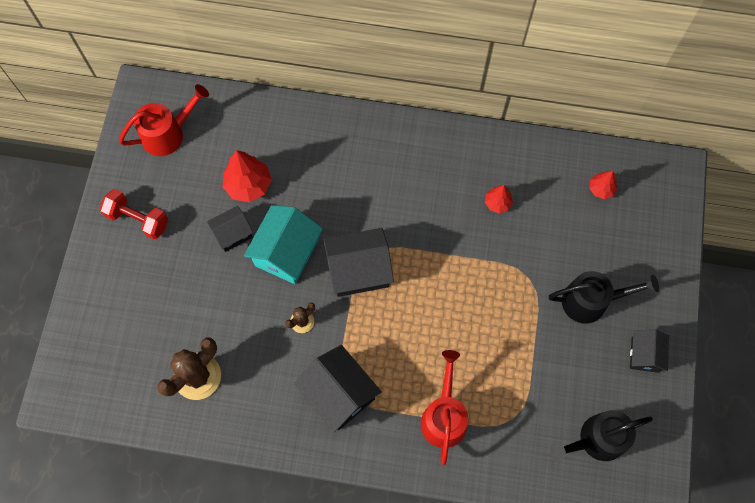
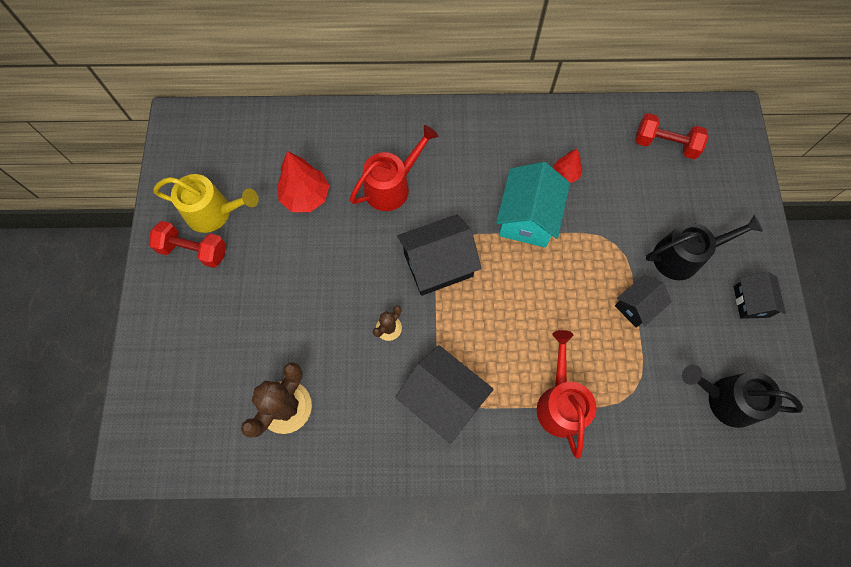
camera: 10 degrees left, 0 degrees up
red watering can [119,84,209,156] -> red watering can moved to [349,125,438,211]
black house [207,206,253,252] -> black house moved to [615,275,672,328]
turquoise house [244,205,323,284] -> turquoise house moved to [496,162,570,248]
black watering can [550,410,653,462] -> black watering can turned 45 degrees clockwise [682,365,803,428]
red tree [589,170,618,199] -> red dumbbell [636,113,708,159]
none -> yellow watering can [153,174,259,233]

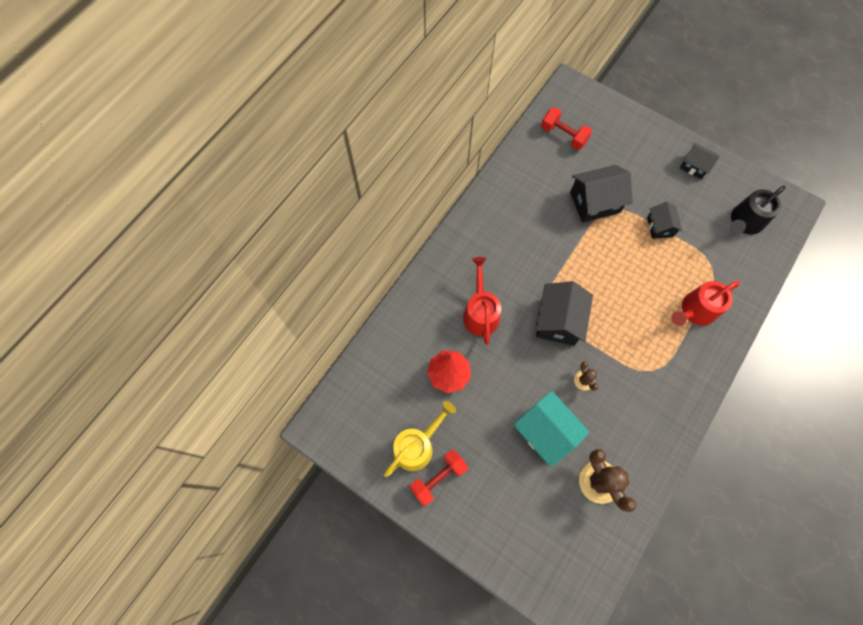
camera: 55 degrees left, 0 degrees up
black house [395,345,494,444] -> black house moved to [570,165,633,223]
turquoise house [496,162,570,248] -> turquoise house moved to [514,391,589,467]
red watering can [537,330,597,459] -> red watering can turned 60 degrees counterclockwise [671,281,740,326]
red tree [553,149,582,183] -> none
red dumbbell [636,113,708,159] -> red dumbbell turned 75 degrees clockwise [541,107,592,150]
black watering can [646,215,763,280] -> none

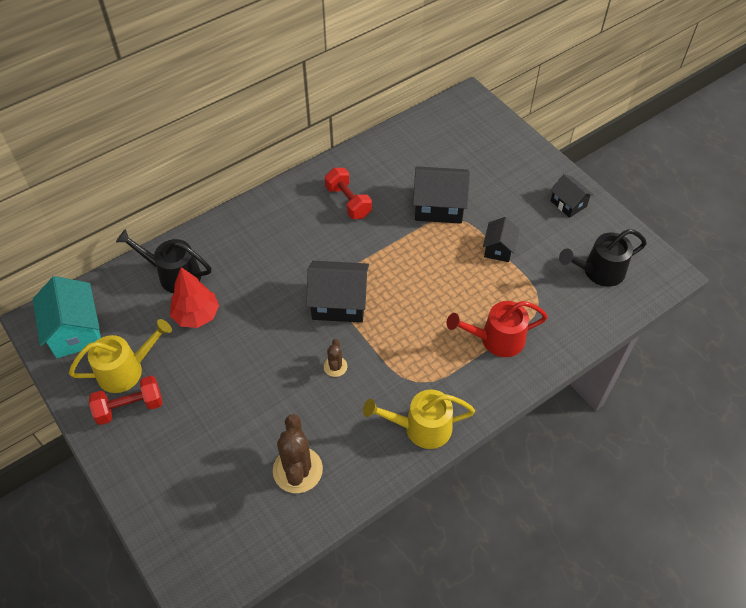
camera: 20 degrees right, 15 degrees down
red watering can [463,257,501,345] -> none
turquoise house [514,391,589,467] -> turquoise house moved to [33,276,101,358]
black house [536,281,593,346] -> black house turned 60 degrees clockwise [306,261,369,323]
red dumbbell [541,107,592,150] -> red dumbbell moved to [325,168,372,219]
none -> black watering can [116,229,211,293]
none -> yellow watering can [363,390,475,449]

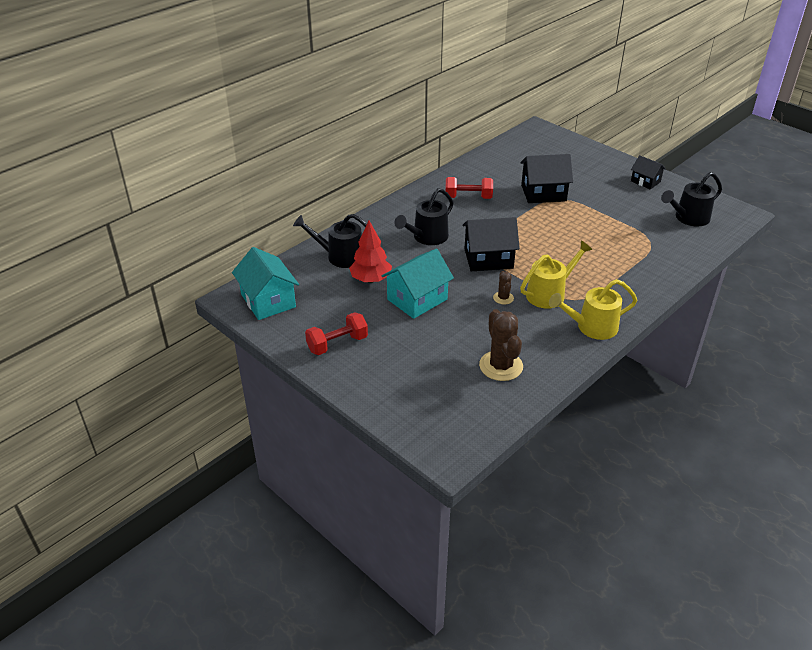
camera: 10 degrees left, 15 degrees down
yellow watering can [69,319,172,393] -> yellow watering can moved to [520,241,593,309]
red dumbbell [325,168,372,219] -> red dumbbell turned 45 degrees counterclockwise [445,177,493,199]
red watering can [446,301,548,357] -> none
black house [483,217,520,262] -> none
none -> turquoise house [382,249,454,319]
none -> black watering can [394,188,454,245]

